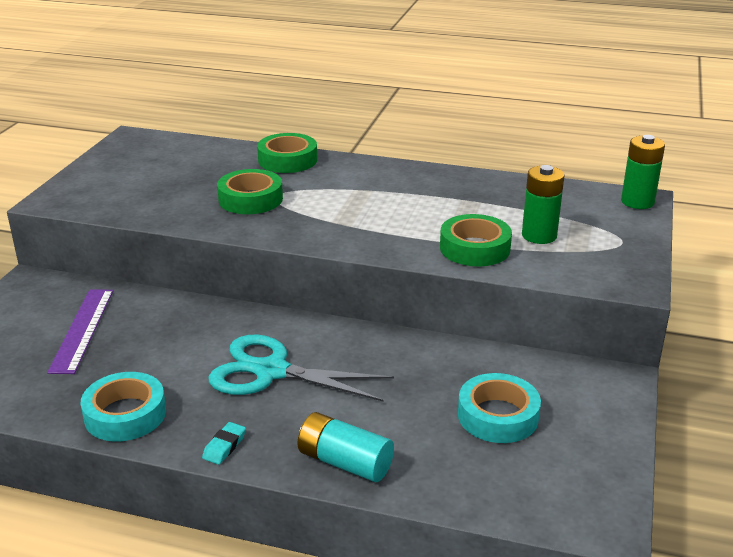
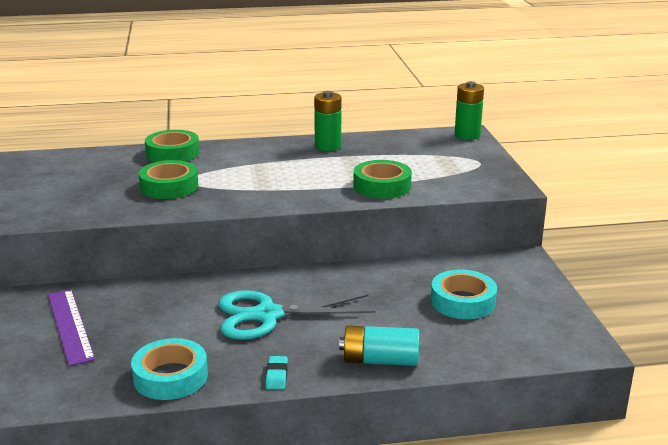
camera: 25 degrees left, 5 degrees down
green battery [522,165,564,244] -> green battery moved to [314,91,341,151]

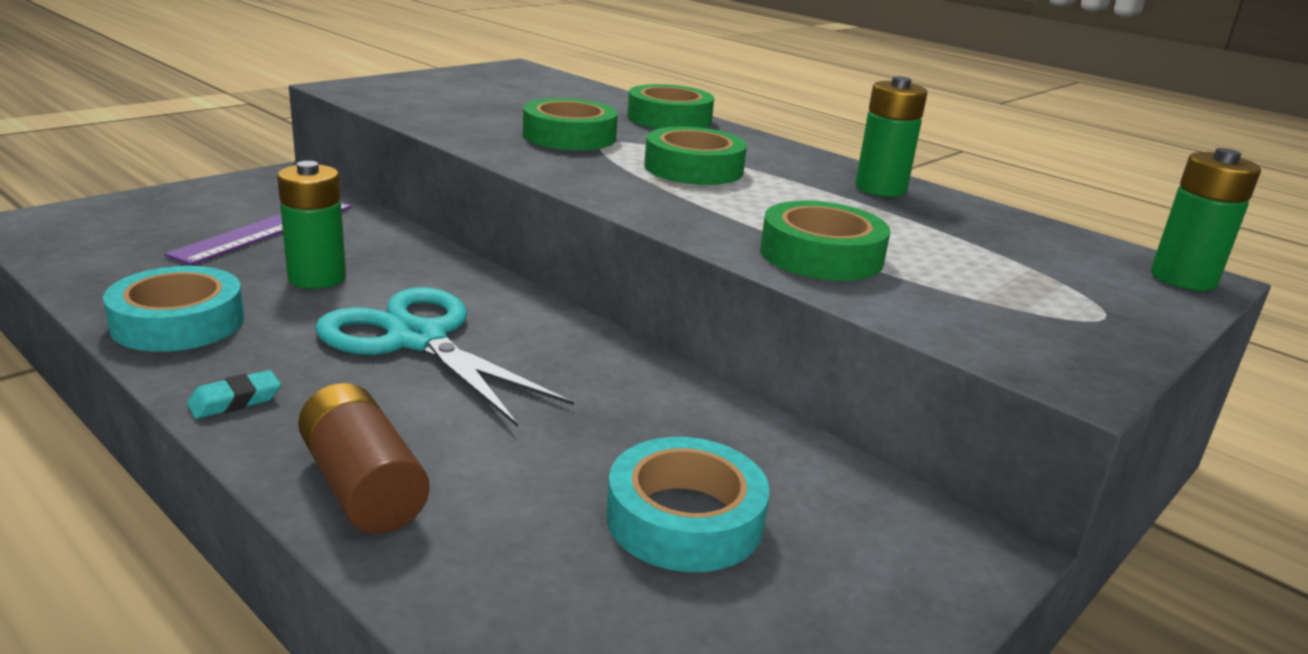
camera: 50 degrees right, 0 degrees up
turquoise battery [339,326,419,366] -> brown battery [298,383,429,534]
none -> green battery [277,161,346,289]
none -> green tape [644,127,747,185]

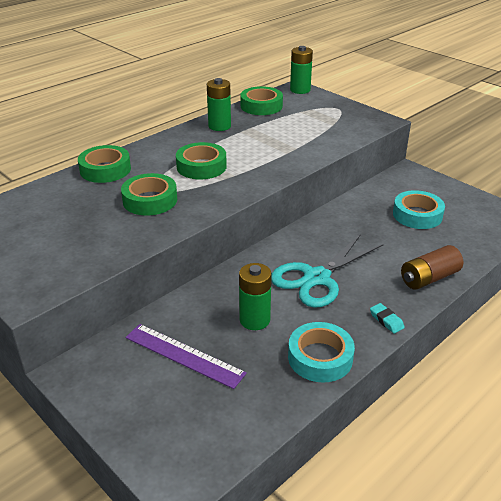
camera: 85 degrees left, 10 degrees up
green tape [760,201,891,281] -> green tape moved to [241,86,283,115]

